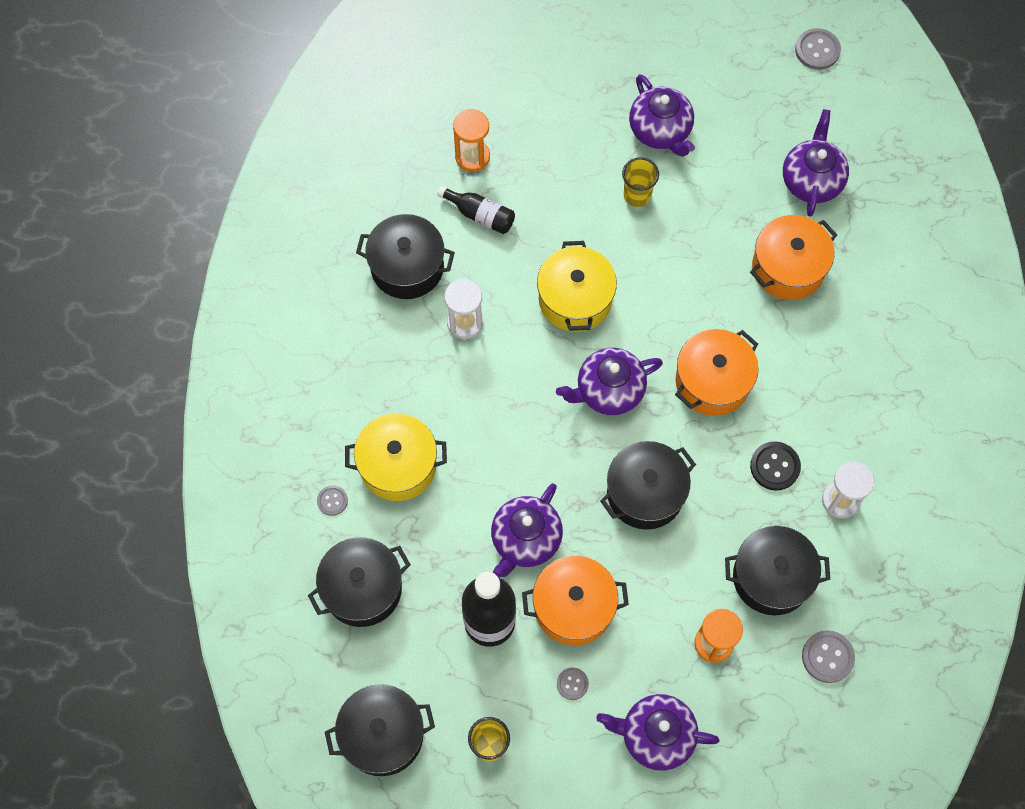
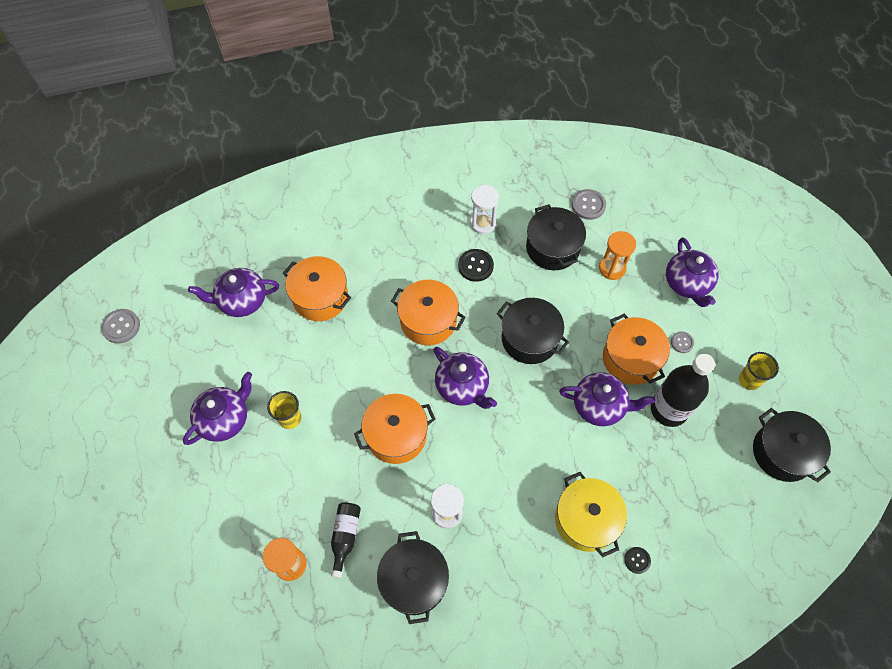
camera: 110 degrees left, 5 degrees down
black pot [308,537,411,627] -> none
grey button [317,485,348,516] -> black button [624,547,651,574]
yellow pot [537,241,617,332] -> orange pot [354,394,435,464]

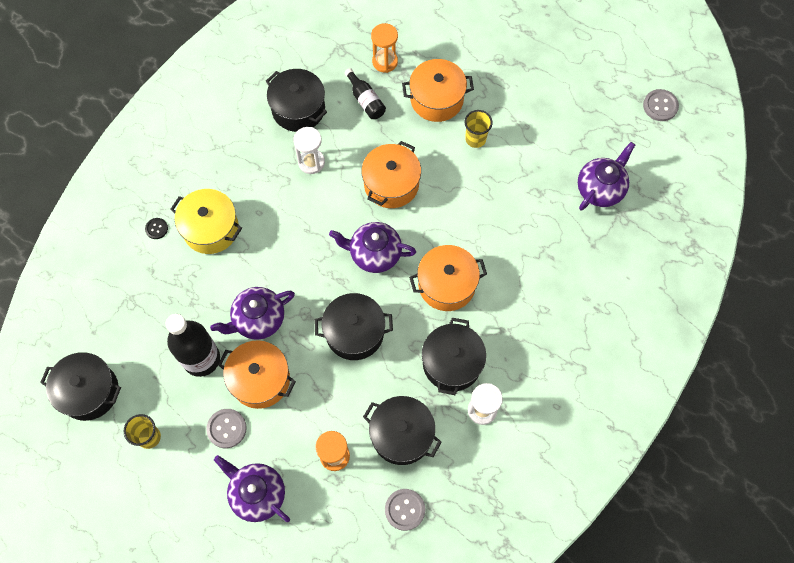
camera: 140 degrees right, 5 degrees up
purple teapot [183,372,252,445] -> none
orange pot [283,256,351,321] -> orange pot moved to [402,59,474,122]
black button [458,249,494,282] -> black pot [422,318,486,395]
grey button [671,331,694,353] -> grey button [206,409,247,448], size x1.63

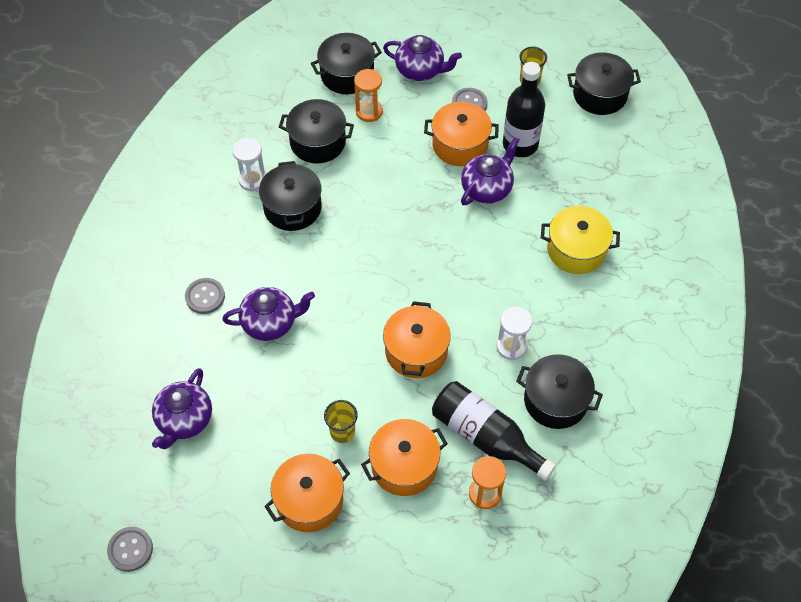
camera: 160 degrees right, 10 degrees down
black button [145,218,168,239] -> none
black pot [314,293,393,360] -> black pot moved to [311,33,382,94]
purple teapot [329,222,416,273] -> purple teapot moved to [222,287,315,341]
black bottle [345,68,386,119] -> black bottle [432,381,556,481], size x1.83
grey button [385,489,425,531] -> grey button moved to [185,278,225,314]
orange pot [409,245,487,311] -> orange pot moved to [264,454,350,532]

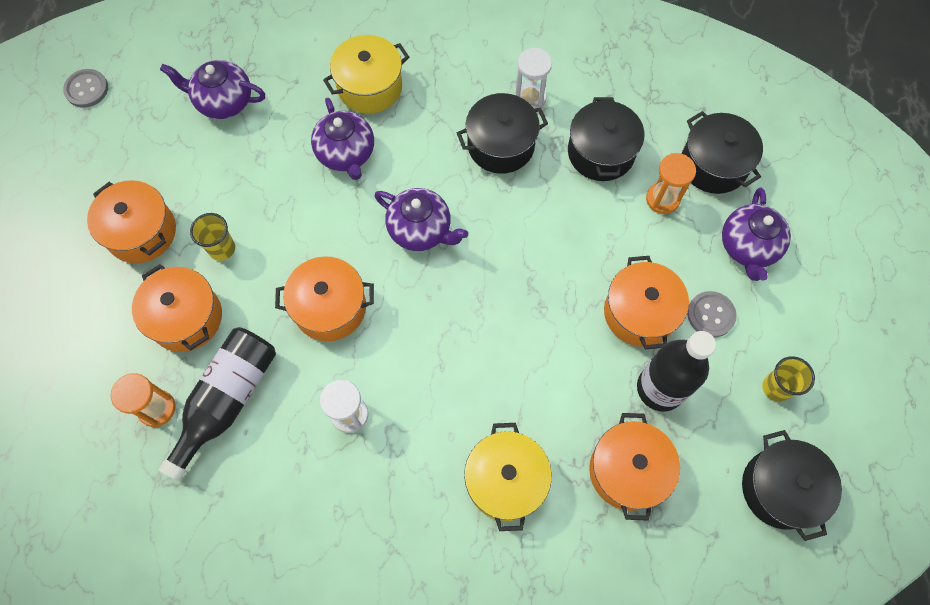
camera: 80 degrees right, 10 degrees up
grey button [185,278,225,314] -> yellow pot [323,35,409,114]
purple teapot [461,138,519,205] -> purple teapot moved to [375,188,468,251]
black pot [516,354,603,429] -> none
none -> orange pot [589,413,680,521]

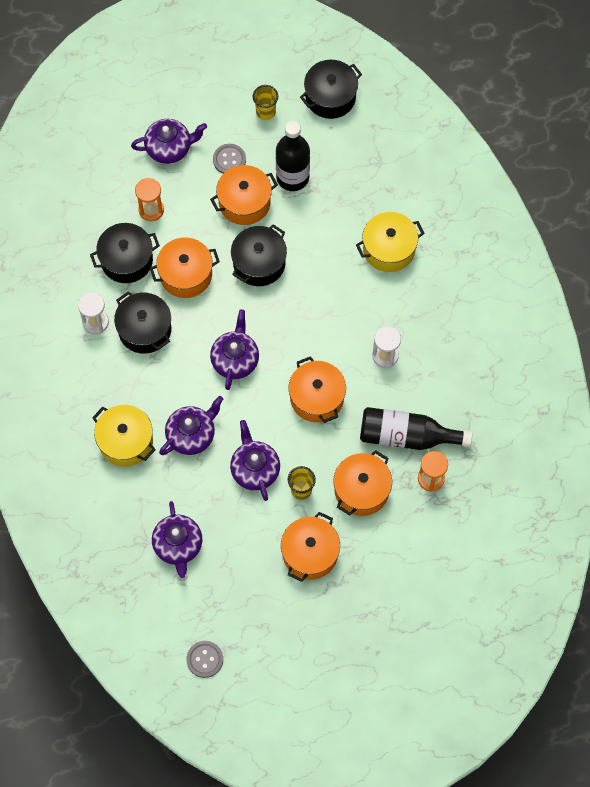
camera: 110 degrees left, 0 degrees up
orange pot [589,413,680,521] -> orange pot moved to [150,237,220,298]
black pot [682,111,763,194] -> black pot moved to [231,224,287,286]
none -> purple teapot [230,420,280,501]

